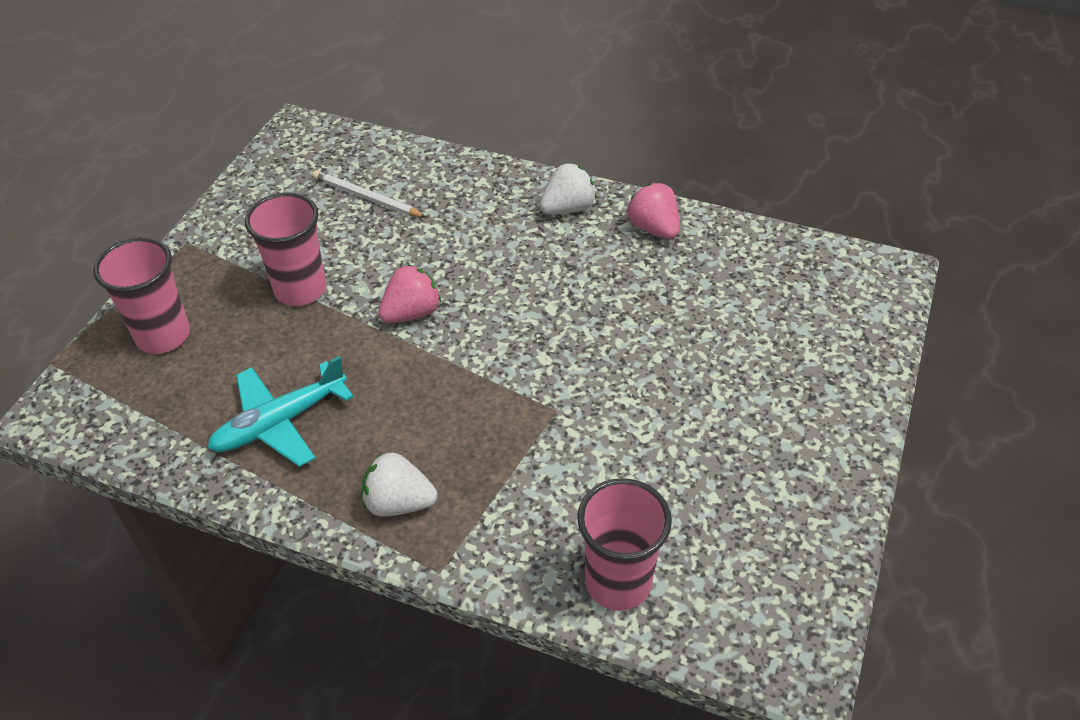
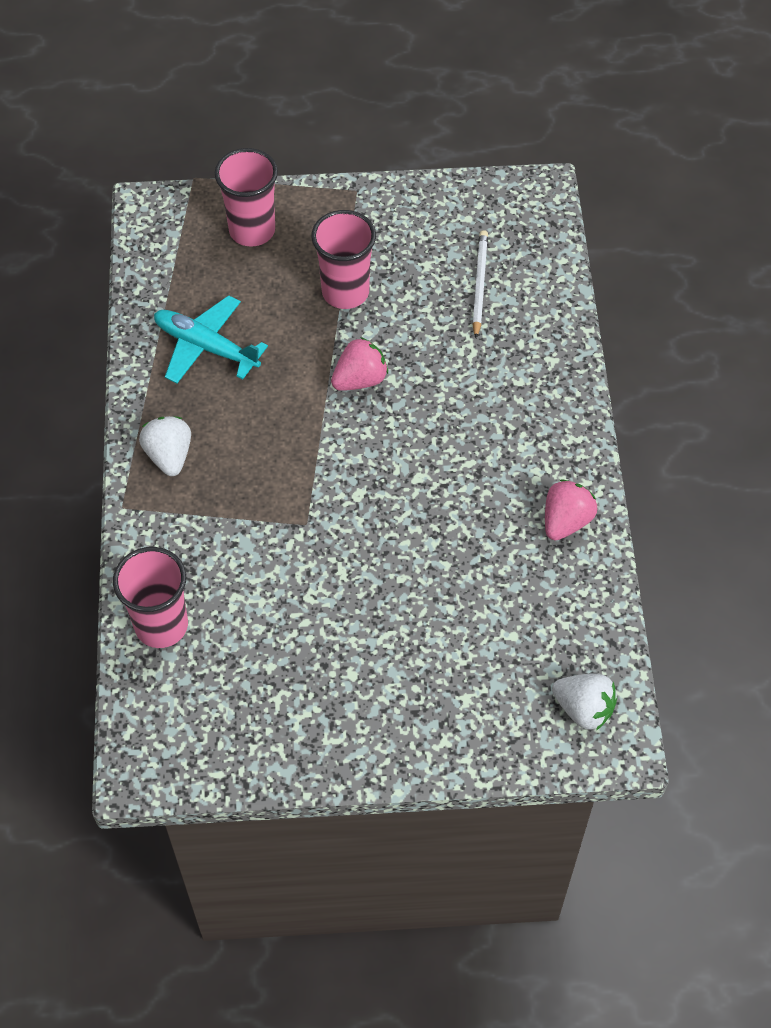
camera: 65 degrees right, 10 degrees up
pink strawberry [379,265,441,323] -> pink strawberry turned 60 degrees counterclockwise [331,337,388,391]
white strawberry [540,163,597,215] -> white strawberry moved to [552,673,617,730]

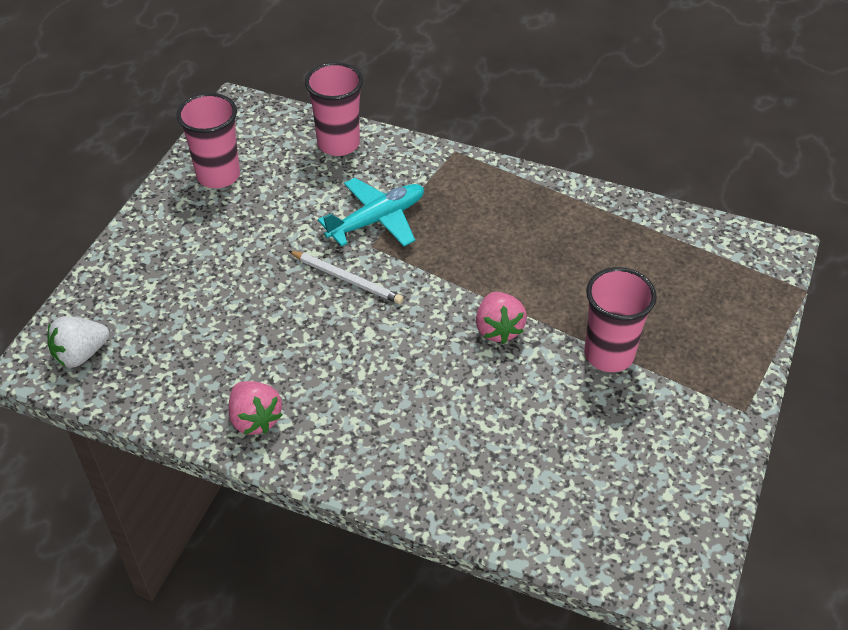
camera: 115 degrees right, 10 degrees down
white strawberry [139,416,191,476] -> none
turquoise plane [154,295,268,383] -> turquoise plane moved to [318,178,424,247]
pink cup [214,148,278,246] -> pink cup moved to [177,93,240,188]
white pencil [472,230,488,338] -> white pencil moved to [289,251,403,304]

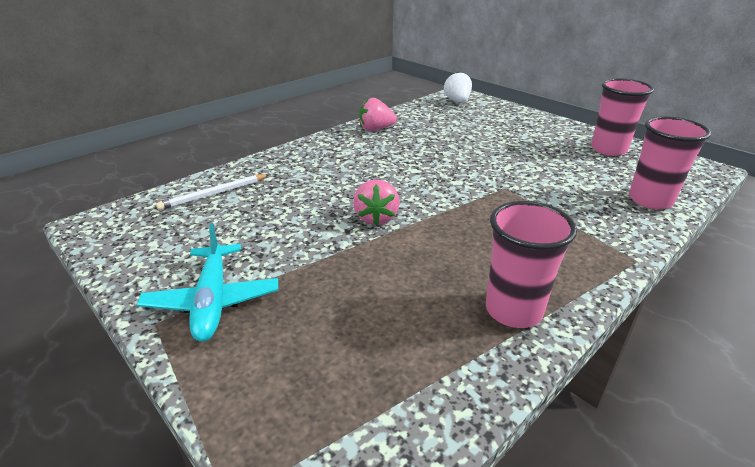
camera: 115 degrees right, 15 degrees down
white pencil [289,251,403,304] -> white pencil moved to [156,174,270,210]
turquoise plane [318,178,424,247] -> turquoise plane moved to [137,223,278,342]
pink strawberry [476,292,527,344] -> pink strawberry turned 105 degrees counterclockwise [353,179,400,226]
pink cup [584,267,657,372] -> pink cup moved to [486,201,577,328]

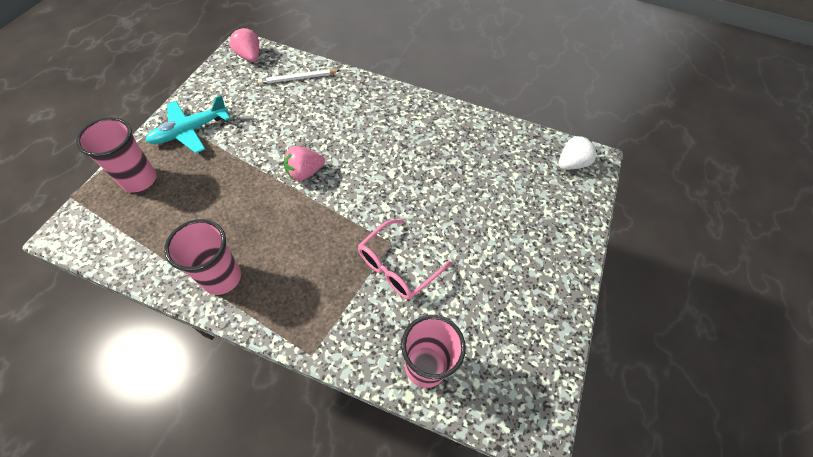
camera: 60 degrees right, 25 degrees up
white pencil [156,174,270,210] -> white pencil turned 45 degrees counterclockwise [258,69,340,84]
pink strawberry [359,98,397,131] -> pink strawberry moved to [229,28,259,62]
pink cup [591,78,654,156] -> pink cup moved to [76,117,156,192]
none -> pink glasses [358,219,451,300]

